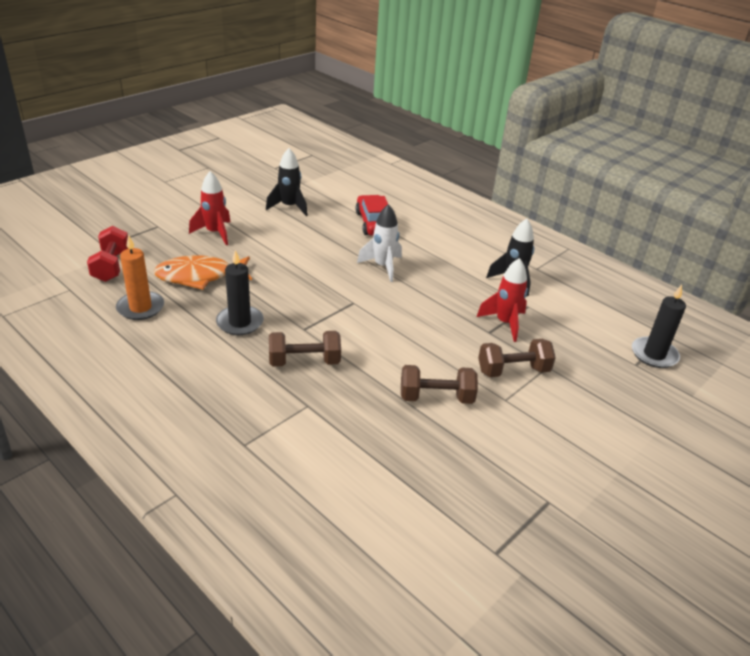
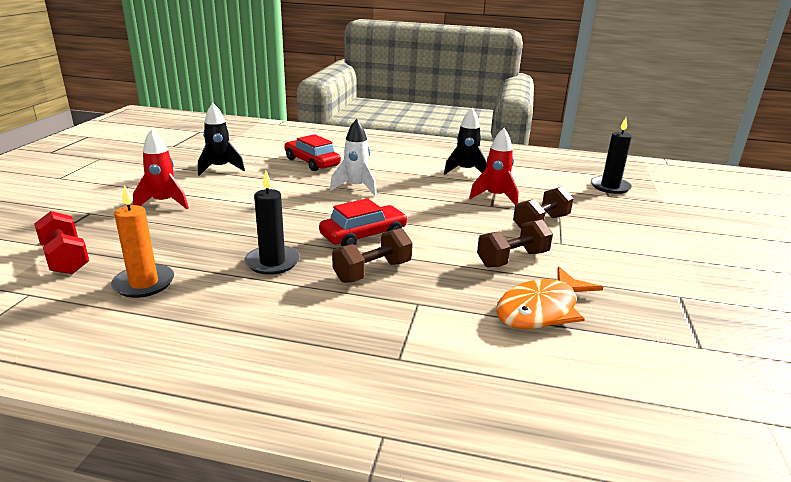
camera: 30 degrees left, 10 degrees down
orange fish [154,255,252,290] -> orange fish moved to [496,267,603,329]
none -> red car [319,198,408,246]

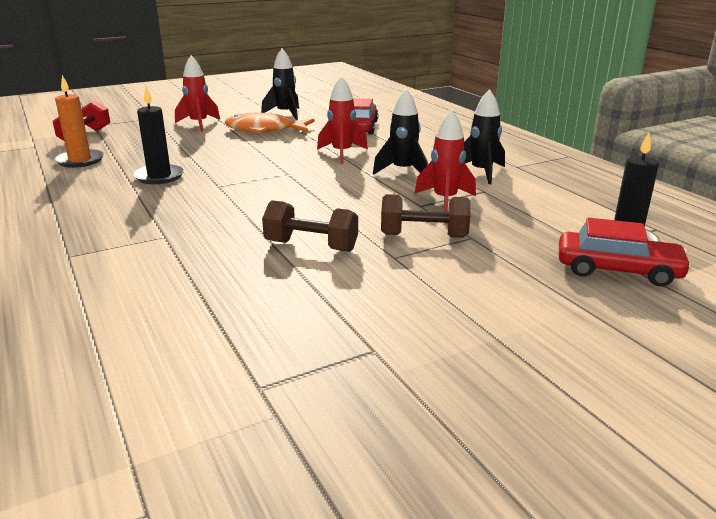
camera: 50 degrees right, 0 degrees up
red car [319,198,408,246] -> red car moved to [559,218,692,287]
white rocket [330,119,377,196] -> red rocket [317,76,368,164]
brown dumbbell [332,228,413,283] -> none
orange fish [496,267,603,329] -> orange fish moved to [225,113,315,134]
none -> black rocket [373,89,428,175]

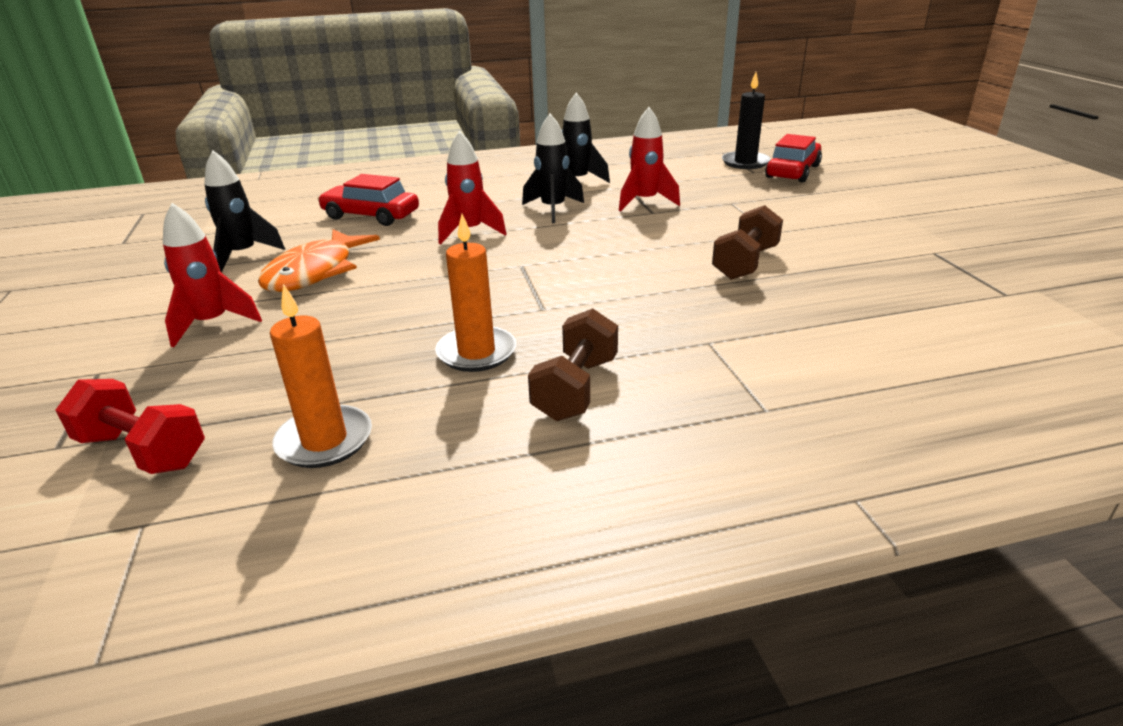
camera: 75 degrees left, 5 degrees up
black candle [133,87,184,184] -> orange candle [435,214,516,372]
brown dumbbell [381,194,470,238] -> brown dumbbell moved to [528,308,618,421]

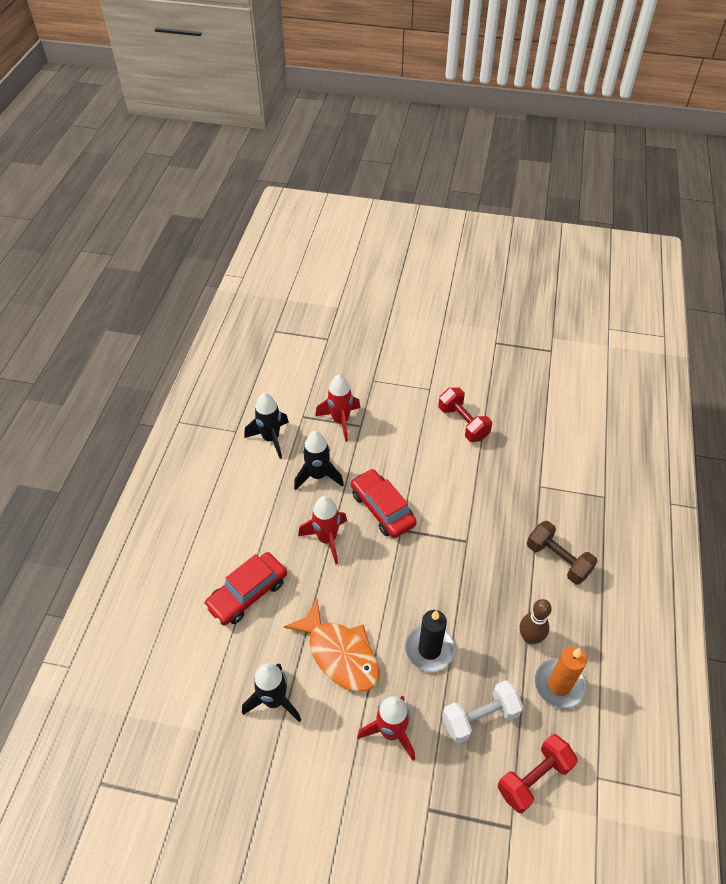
camera: 65 degrees left, 20 degrees up
orange candle [435,214,516,372] -> none
brown dumbbell [712,205,783,280] -> red dumbbell [438,388,492,442]
black candle [722,72,771,169] -> black candle moved to [405,610,455,672]
red car [765,134,822,182] -> red car moved to [351,469,417,538]
none -> white dumbbell [442,680,523,744]
none -> brown bowling pin [520,599,552,644]

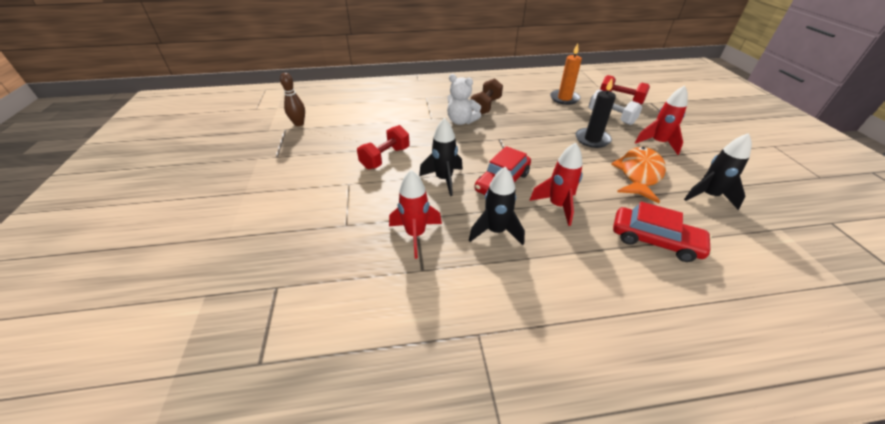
camera: 110 degrees left, 10 degrees down
black rocket [245,393,289,459] -> black rocket moved to [419,118,463,196]
brown bowling pin [520,599,552,644] -> brown bowling pin moved to [280,73,305,126]
none -> white teddy bear [447,74,481,125]

